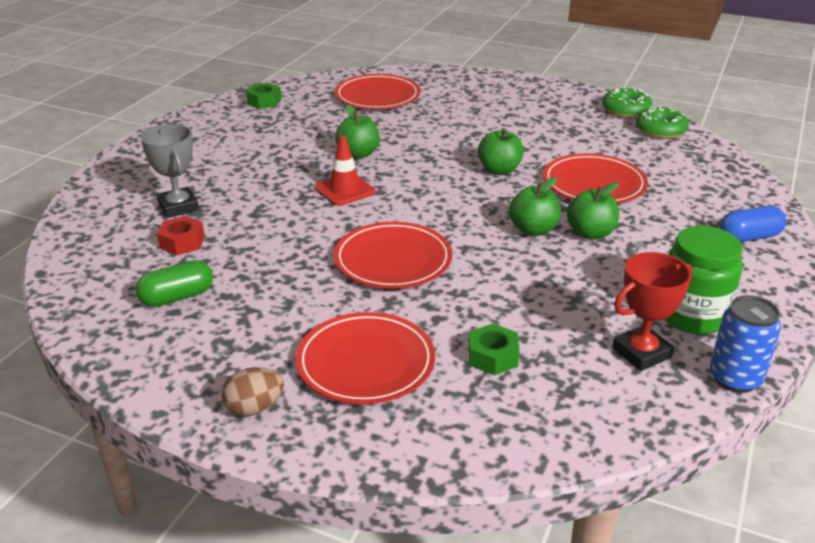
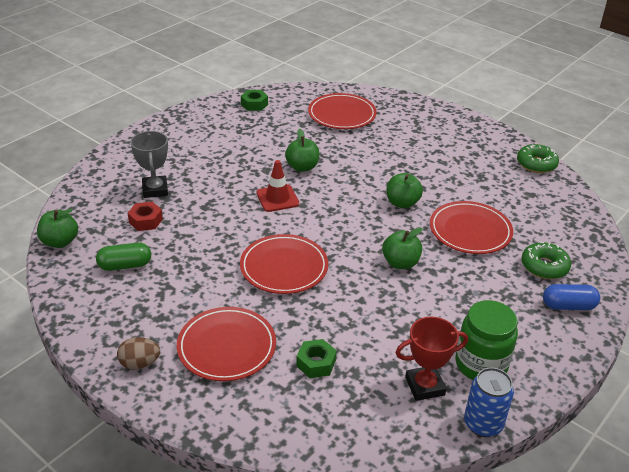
camera: 15 degrees right, 5 degrees up
green apple [567,182,619,239] -> green apple moved to [37,209,78,248]
green donut [636,106,689,139] -> green donut moved to [521,242,571,279]

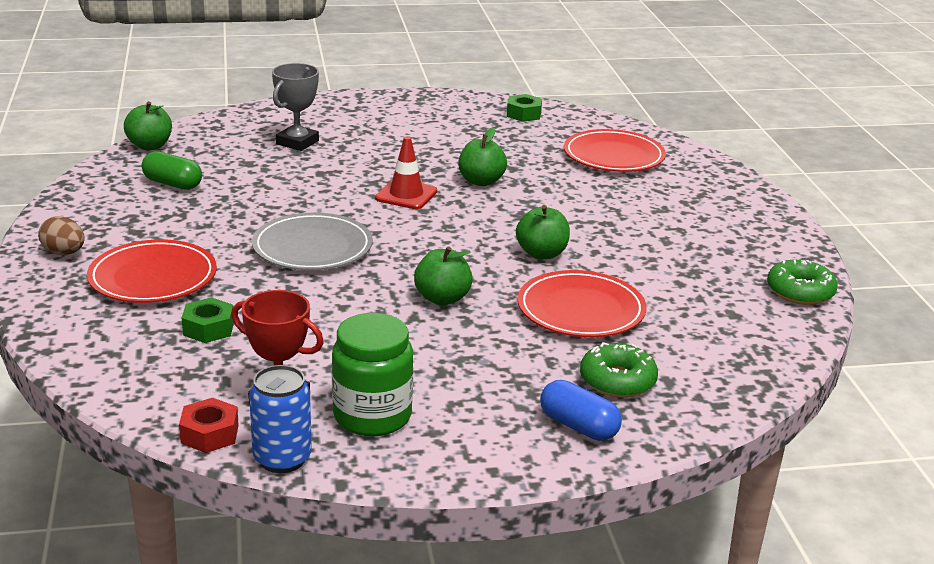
camera: 40 degrees right, 10 degrees down
red nut [128,202,163,231] -> red nut moved to [179,398,239,453]
red plate [240,234,328,294] -> grey plate [252,212,373,270]

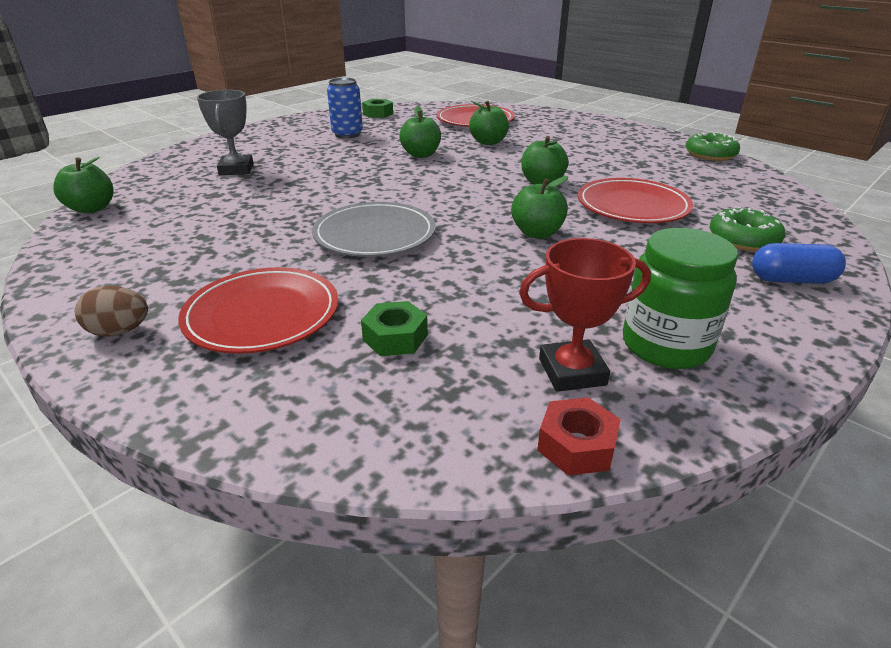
camera: 35 degrees left, 5 degrees up
green capsule [142,151,202,190] -> none
blue can [249,365,312,473] -> blue can moved to [327,78,363,139]
red traffic cone [375,136,437,209] -> none
none -> green apple [469,101,509,145]

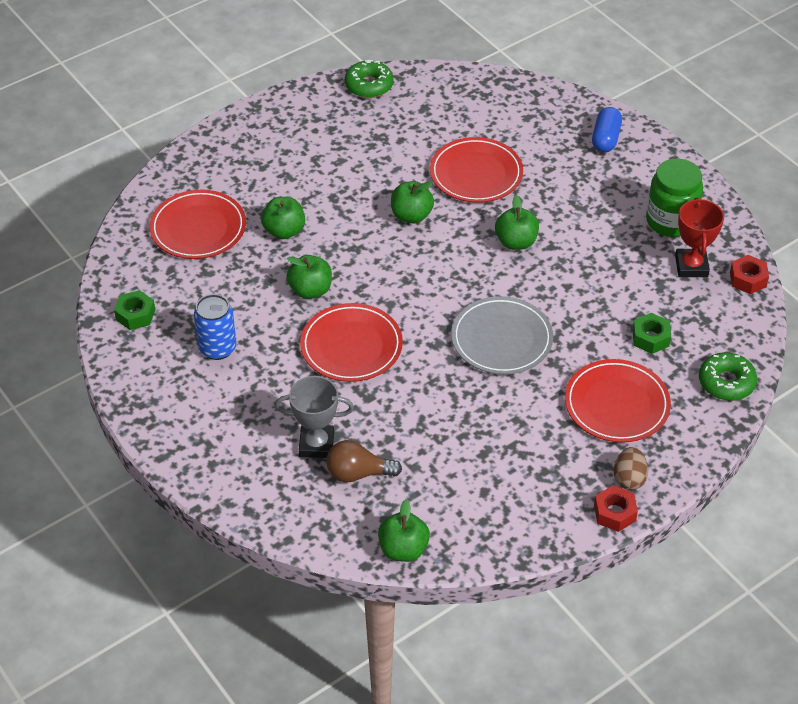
camera: 80 degrees left, 15 degrees up
green donut [710,207,785,251] -> green donut moved to [699,352,757,401]
none -> red plate [300,303,403,382]
none -> brown light bulb [326,440,402,482]
none -> red nut [594,485,638,532]

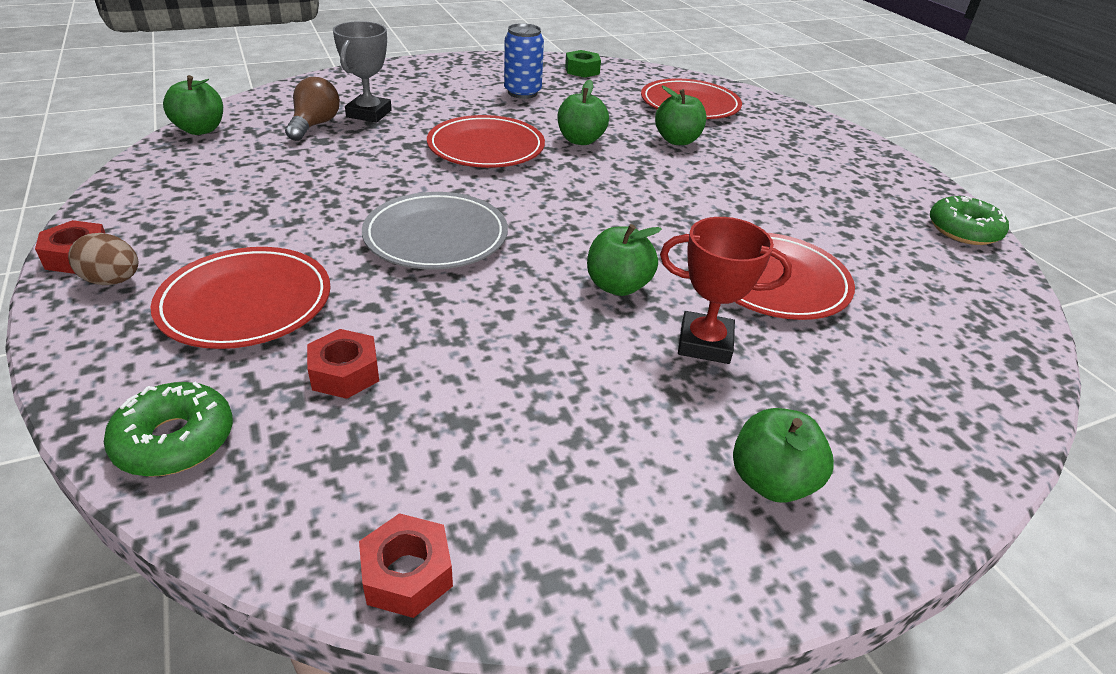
camera: 100 degrees right, 10 degrees down
green apple [391,181,434,223] -> green apple moved to [733,408,834,503]
blue capsule [592,107,622,152] -> none
green nut [633,313,671,354] -> red nut [307,329,379,399]
green jar [646,158,703,237] -> none
red trophy [675,197,724,277] -> red trophy moved to [660,217,792,364]

